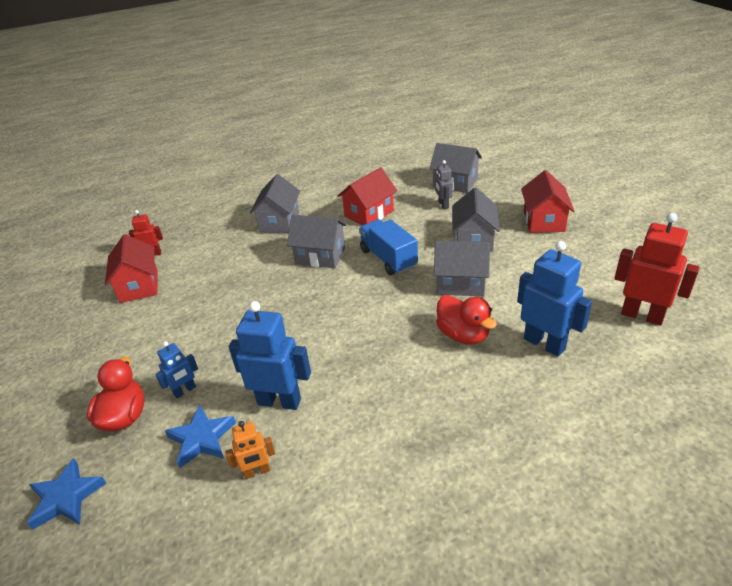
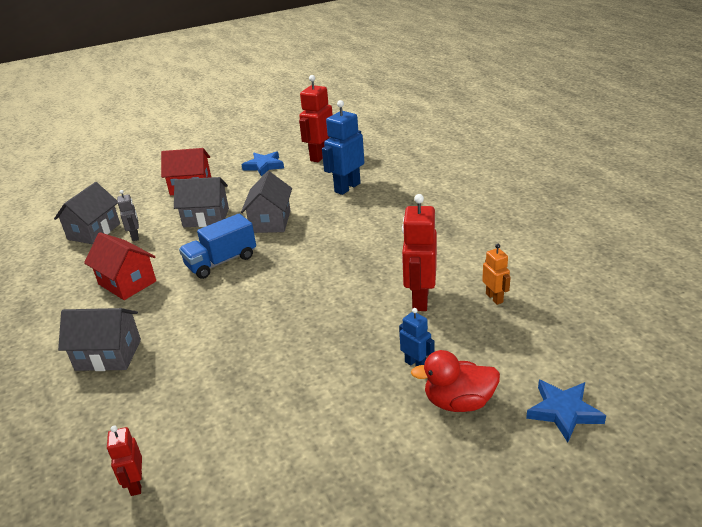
camera: 95 degrees left, 5 degrees down
red house [105,234,157,303] -> none
blue star [165,405,236,468] -> blue star moved to [242,151,284,176]
blue robot [229,301,311,410] -> red robot [402,194,437,311]
grey house [287,215,347,268] -> none
grey robot [435,160,453,209] -> grey robot turned 90 degrees counterclockwise [117,190,139,241]
red duck [436,295,497,345] -> none

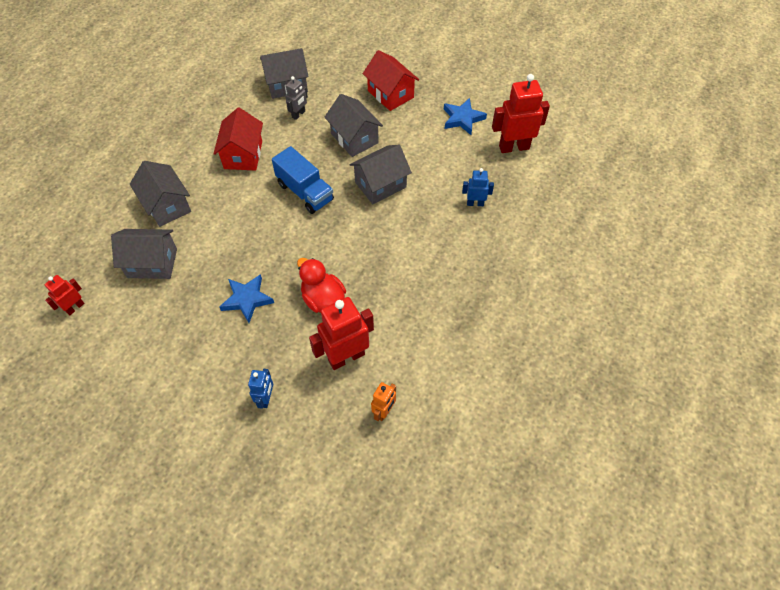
camera: 50 degrees right, 25 degrees up
blue truck [179,214,256,279] -> blue truck turned 150 degrees counterclockwise [272,146,334,214]
blue robot [322,100,364,195] -> blue robot [462,168,494,206], size x0.54
red duck [411,350,500,412] -> red duck moved to [297,258,346,313]
blue star [526,380,606,442] -> blue star moved to [219,274,274,323]
none -> grey house [111,229,177,279]

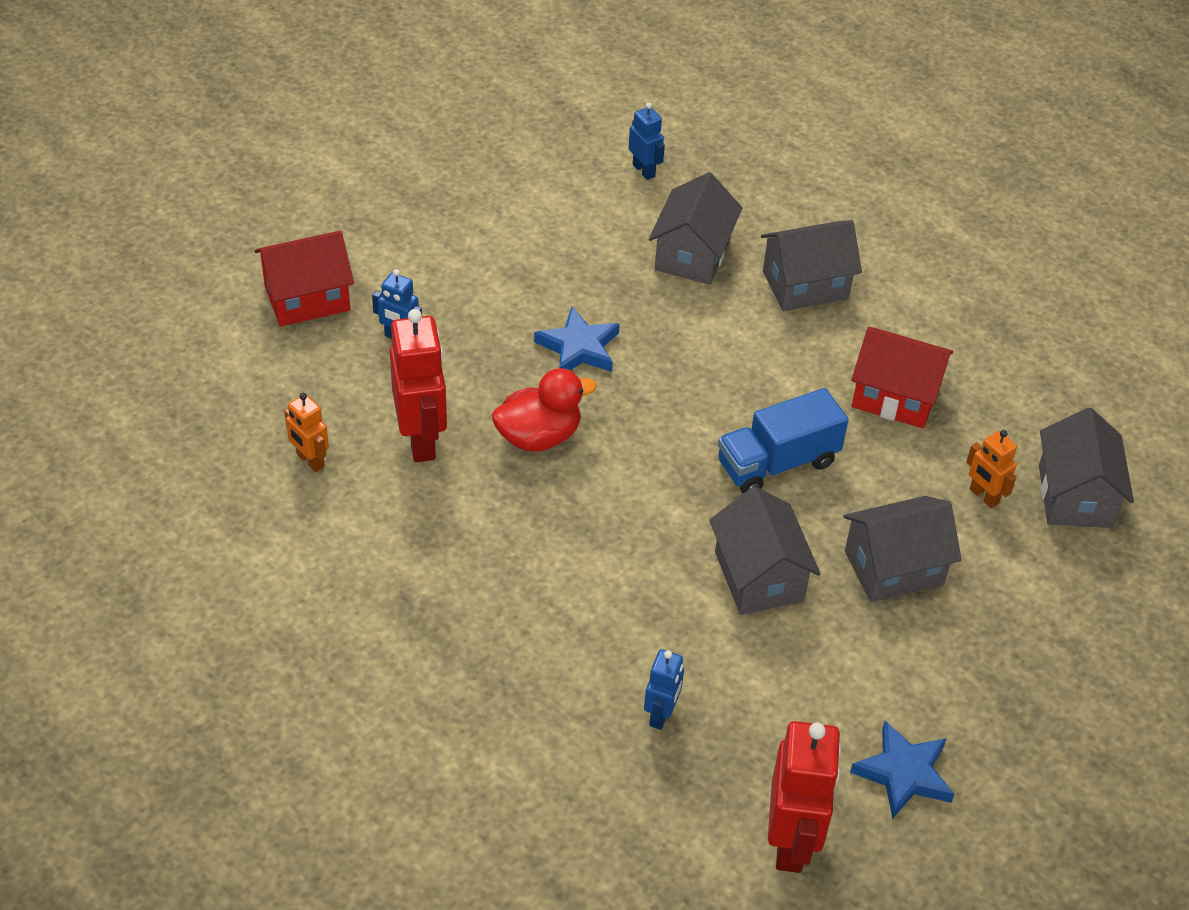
camera: 105 degrees right, 10 degrees down
red robot [45,275,85,315] -> blue robot [629,103,665,180]
grey robot [285,76,308,120] -> orange robot [966,430,1017,508]
red house [363,50,419,111] -> red house moved to [255,231,354,327]

